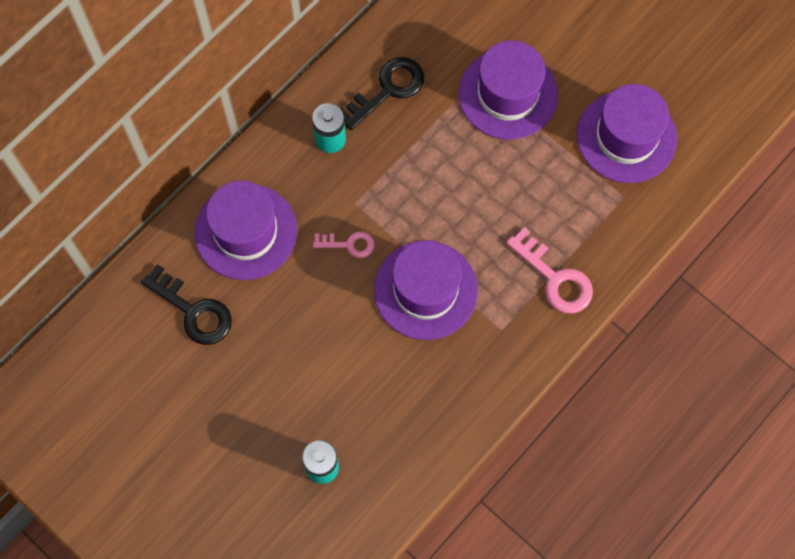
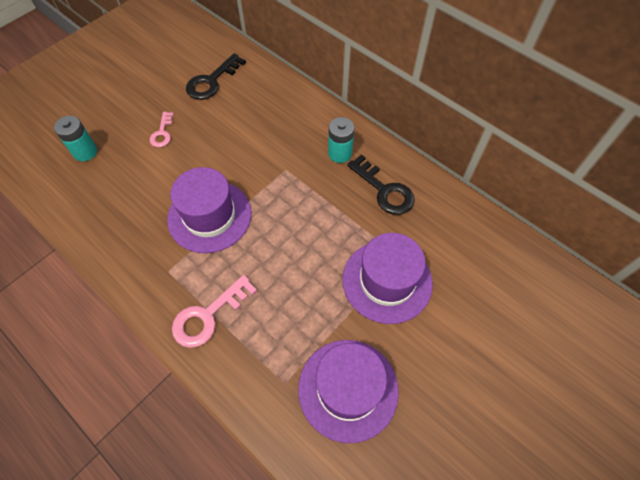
camera: 90 degrees right, 10 degrees down
purple hat [194,180,297,280] -> none
pink key [313,232,375,258] -> pink key moved to [150,112,174,147]

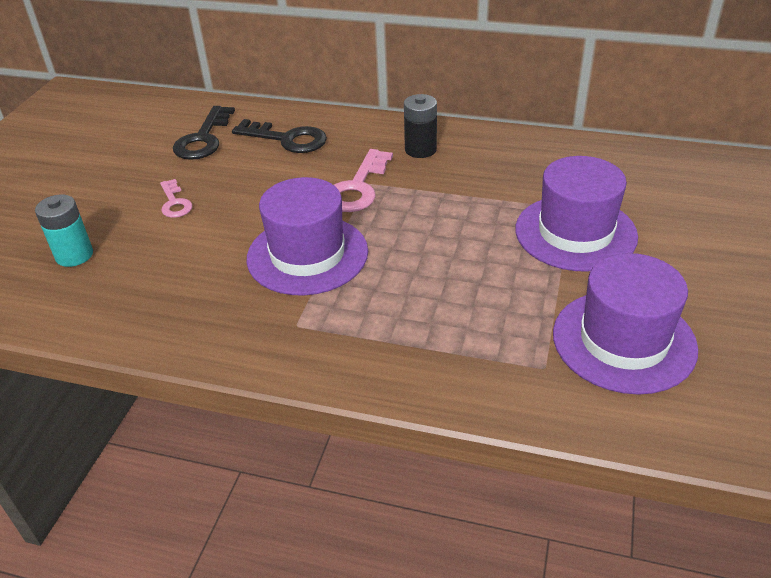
camera: 25 degrees left, 20 degrees down
pink key [172,275,257,348] -> pink key moved to [334,149,393,212]
turquoise battery [328,117,355,163] -> black battery [404,94,437,158]
black key [347,154,415,215] -> black key moved to [232,119,327,153]

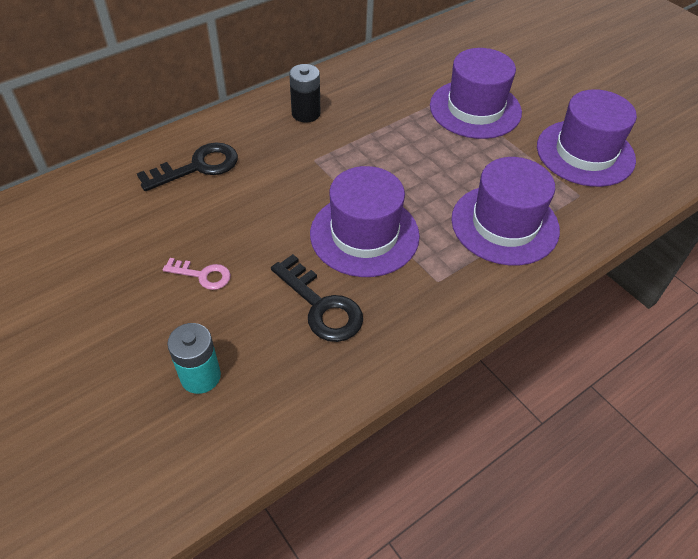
camera: 55 degrees left, 10 degrees up
black key [173,106,235,160] -> black key moved to [271,254,363,342]
pink key [334,149,393,212] -> none
none -> purple hat [451,157,560,266]

